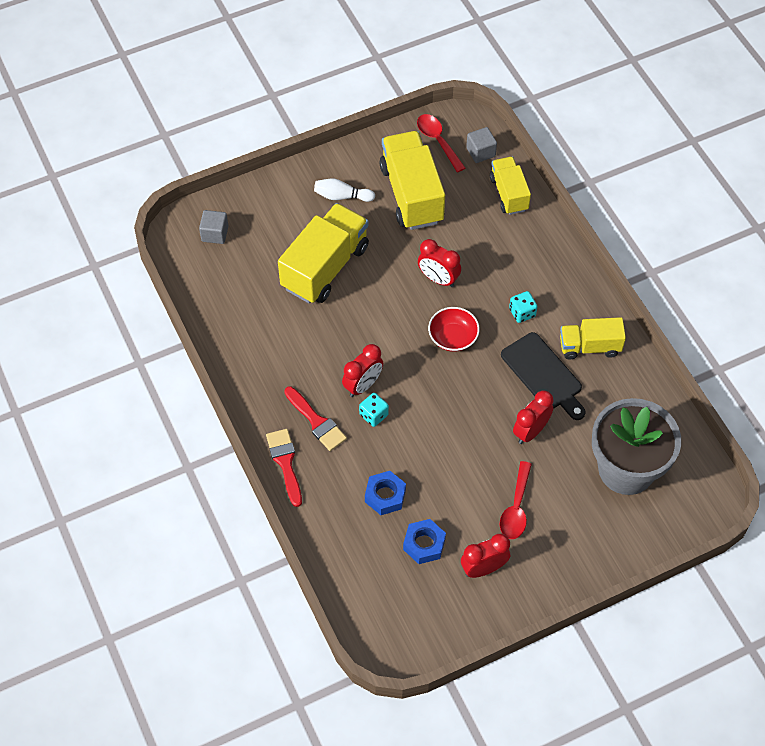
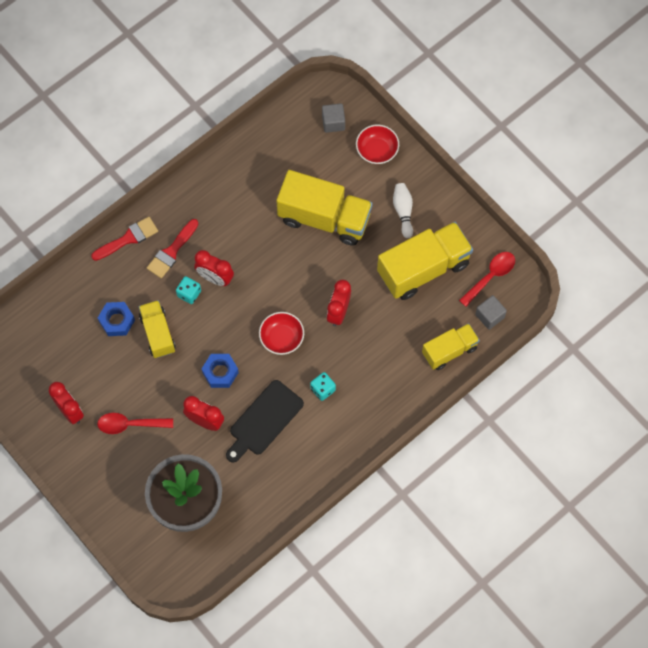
camera: 75 degrees right, 10 degrees up
blue nut [403,519,446,564] -> blue nut moved to [202,354,239,388]
yellow truck [560,317,626,360] -> yellow truck moved to [139,300,176,358]
none -> red bowl [356,125,399,164]

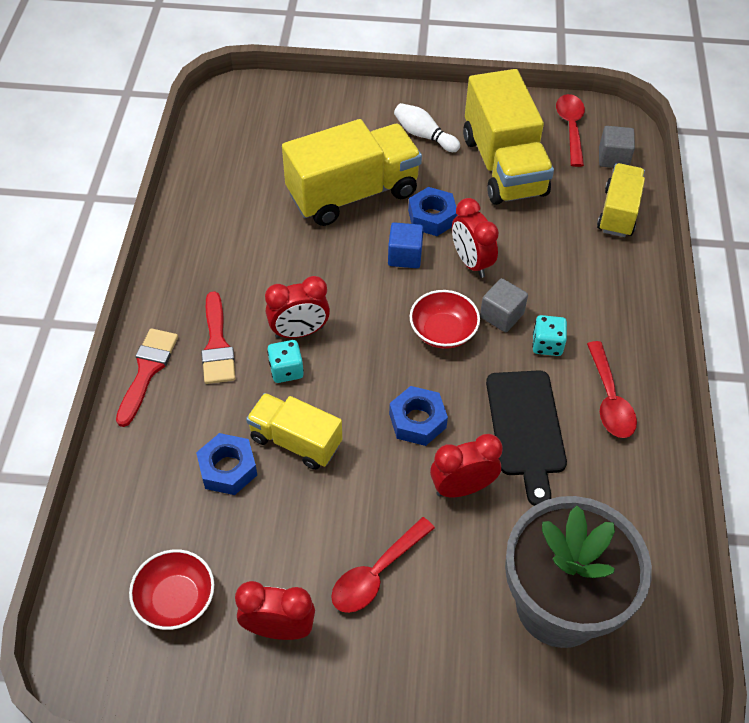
camera: 45 degrees left, 15 degrees down
grey cube [322,103,345,133] -> grey cube moved to [480,278,528,333]
red bowl [356,125,399,164] -> red bowl moved to [129,549,214,630]
yellow truck [377,222,473,300] -> yellow truck turned 150 degrees clockwise [463,69,554,205]
none -> blue cube [388,222,424,268]
none -> blue nut [408,187,457,236]
none -> red spoon [587,341,637,438]

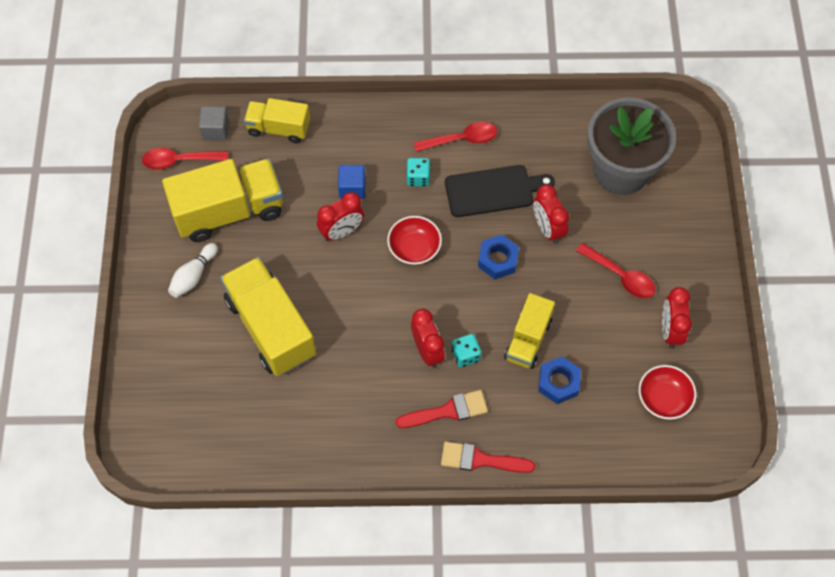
camera: 95 degrees left, 10 degrees up
blue cube [388,222,424,268] -> blue cube moved to [338,165,366,199]
blue nut [408,187,457,236] -> none
grey cube [480,278,528,333] -> none

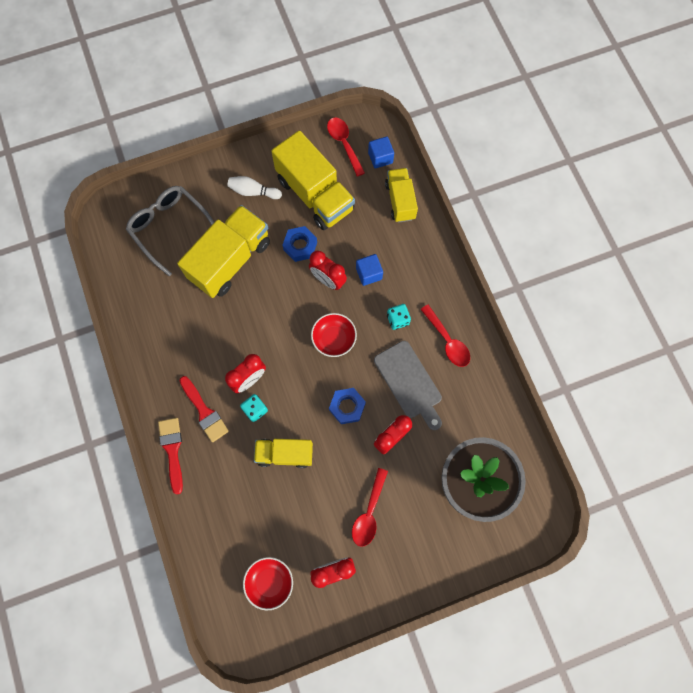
camera: 70 degrees right, 10 degrees up
grey cube [199,106,229,140] -> blue cube [368,136,394,169]
black cutting board [445,165,555,217] -> grey cutting board [374,341,442,430]
blue nut [538,356,581,404] -> blue nut moved to [282,226,317,262]
none -> grey glasses [126,186,214,276]

